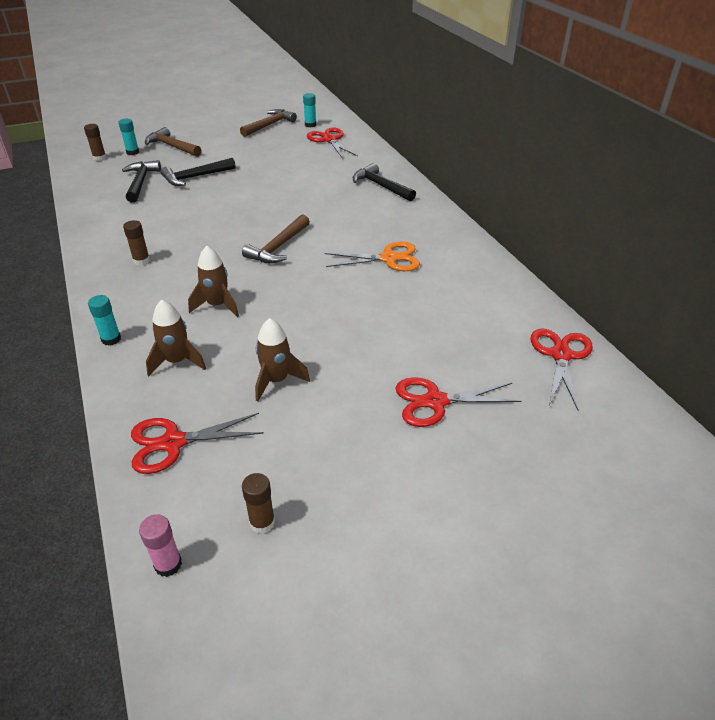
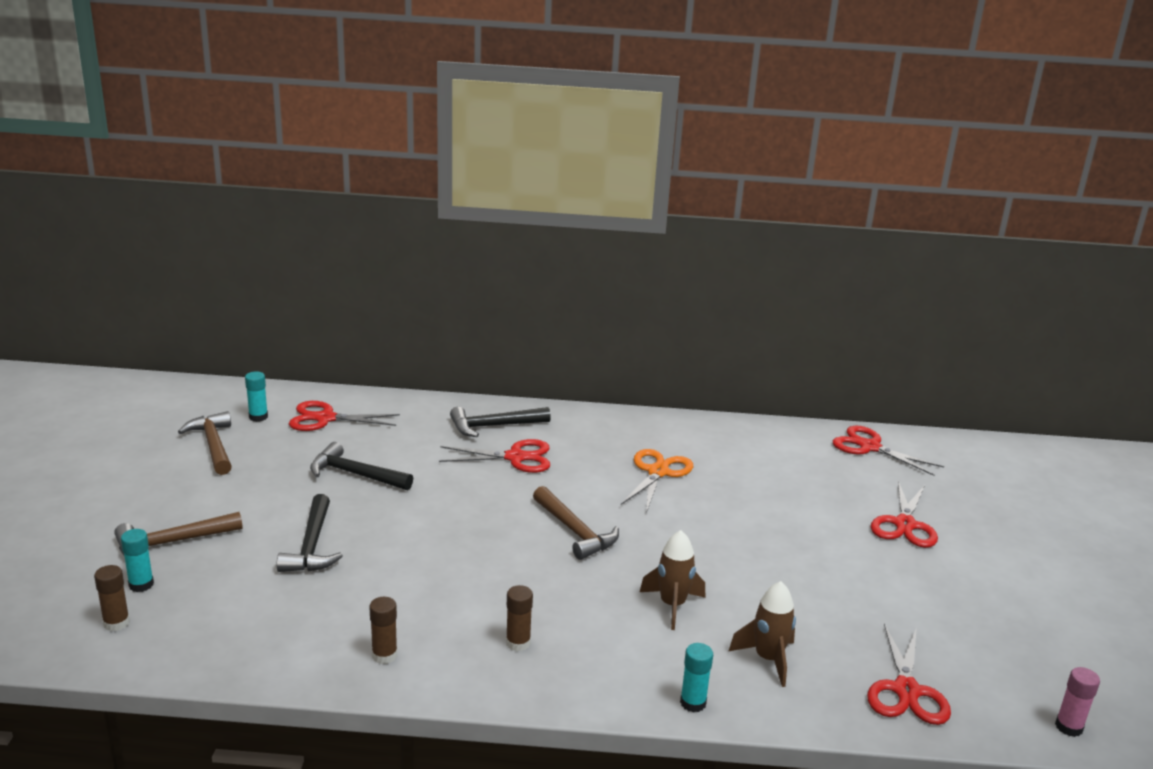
camera: 65 degrees left, 15 degrees down
black hammer [122,160,161,203] -> black hammer moved to [310,442,413,490]
brown glue stick [242,473,275,534] -> brown glue stick moved to [369,597,397,664]
brown rocket [255,318,310,402] -> none
none -> red scissors [439,439,550,473]

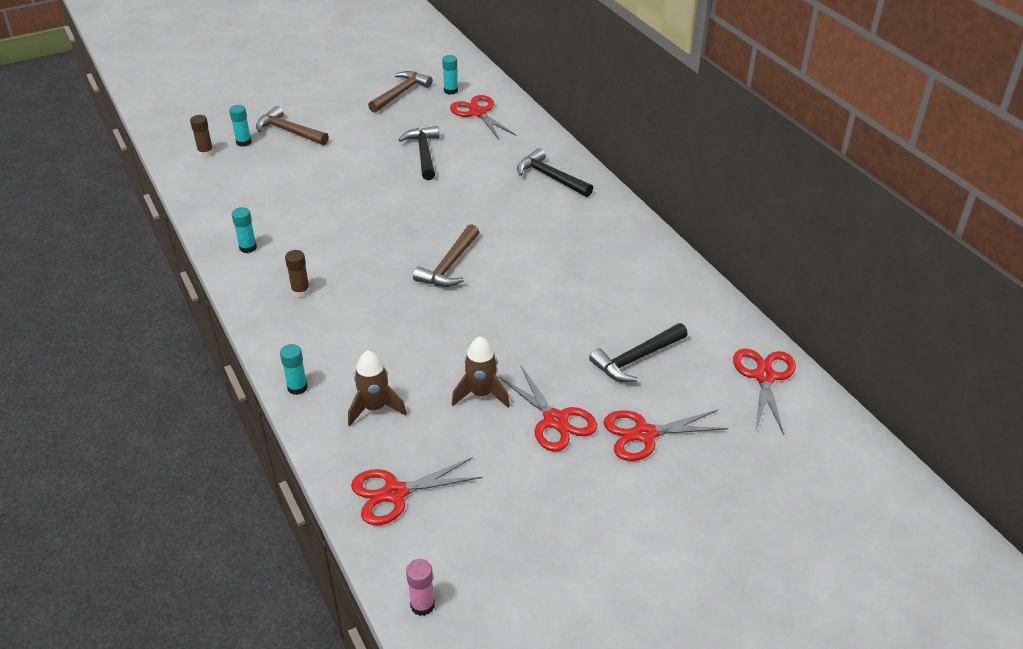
camera: 60 degrees right, 15 degrees up
black hammer [277,494,343,572] -> black hammer moved to [589,323,688,382]
brown glue stick [369,597,397,664] -> turquoise glue stick [232,207,257,253]
red scissors [439,439,550,473] -> red scissors moved to [499,366,597,452]
orange scissors [621,449,693,511] -> none
brown rocket [640,530,705,630] -> brown rocket moved to [451,336,510,408]

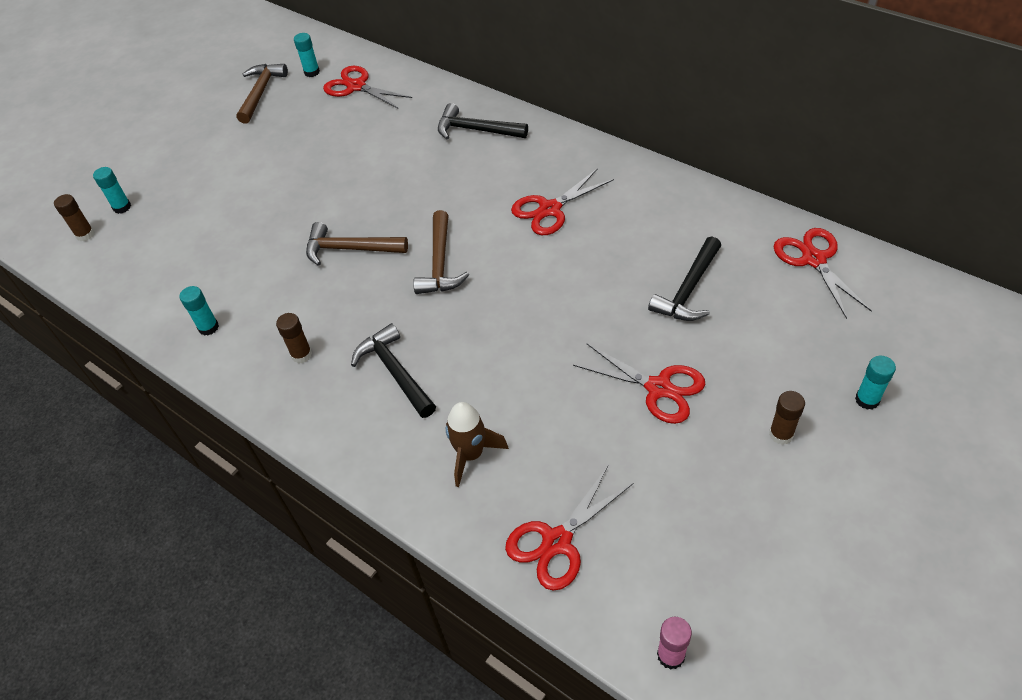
camera: 20 degrees left, 10 degrees up
brown hammer [256,106,329,145] -> brown hammer moved to [306,222,408,266]
turquoise glue stick [280,344,308,395] -> turquoise glue stick moved to [855,356,896,410]
black hammer [398,126,439,180] -> black hammer moved to [351,323,436,418]
brown rocket [451,336,510,408] -> none
red scissors [603,410,728,461] -> red scissors moved to [511,168,614,235]
none -> brown glue stick [769,391,805,445]

